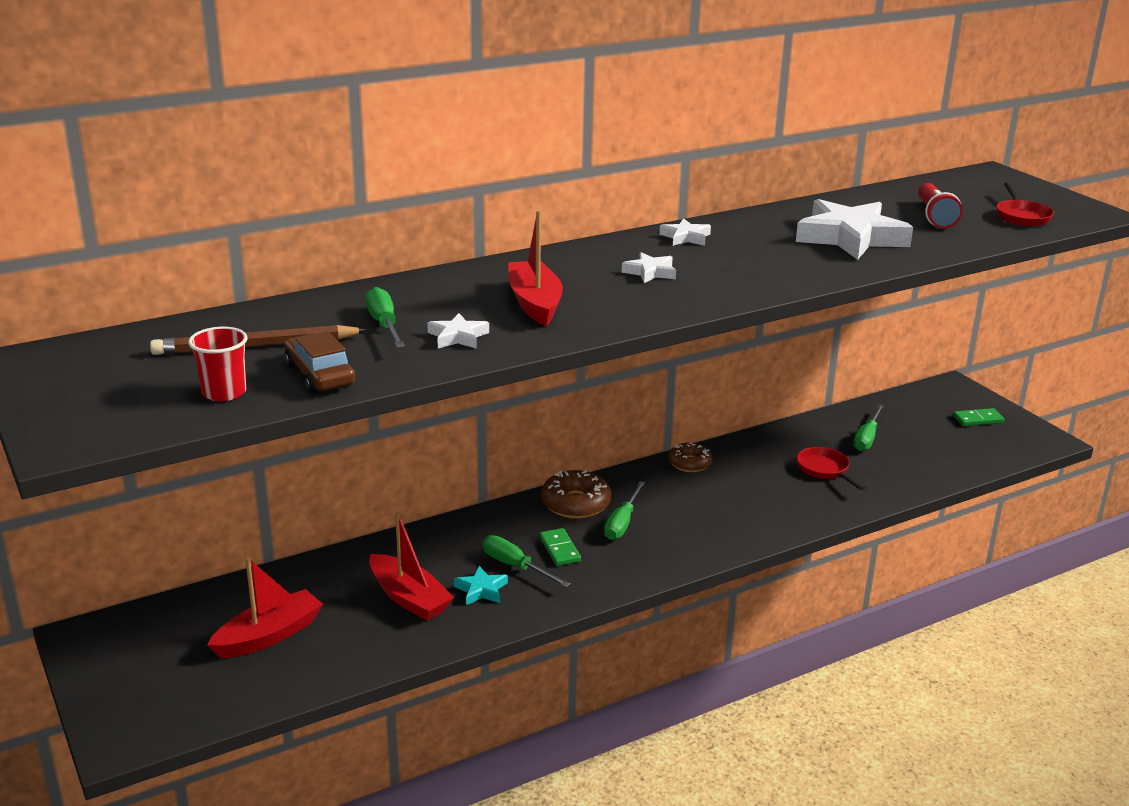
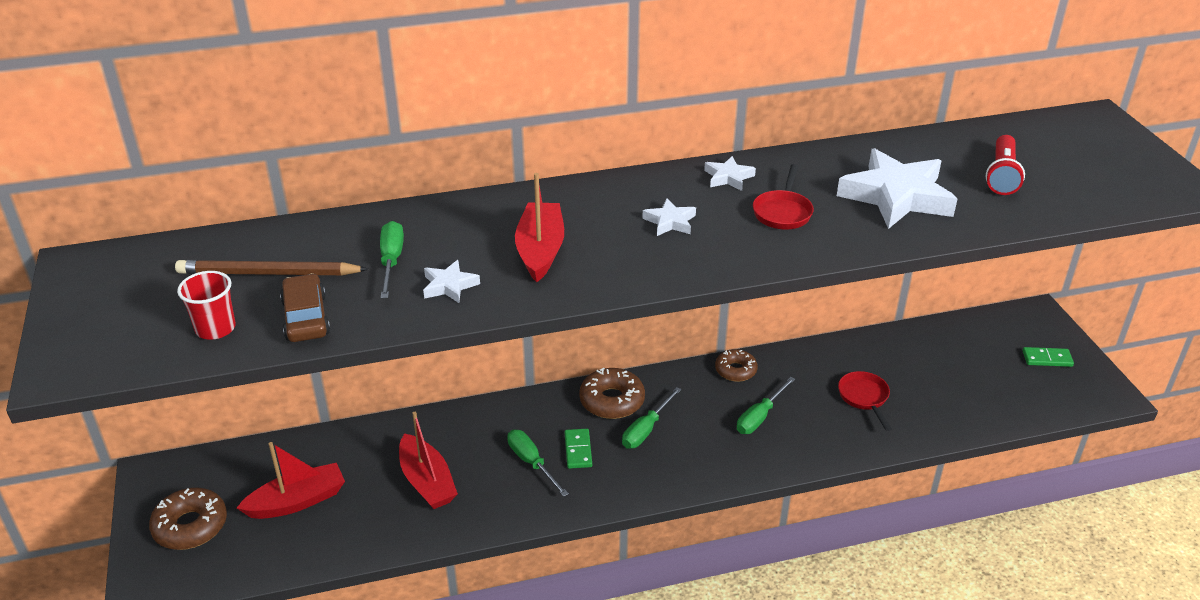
camera: 15 degrees right, 10 degrees up
turquoise star [454,566,508,605] -> none
green screwdriver [853,405,884,451] -> green screwdriver moved to [737,377,795,434]
red pan [996,182,1054,226] -> red pan moved to [753,164,814,230]
none -> brown donut [149,488,227,550]

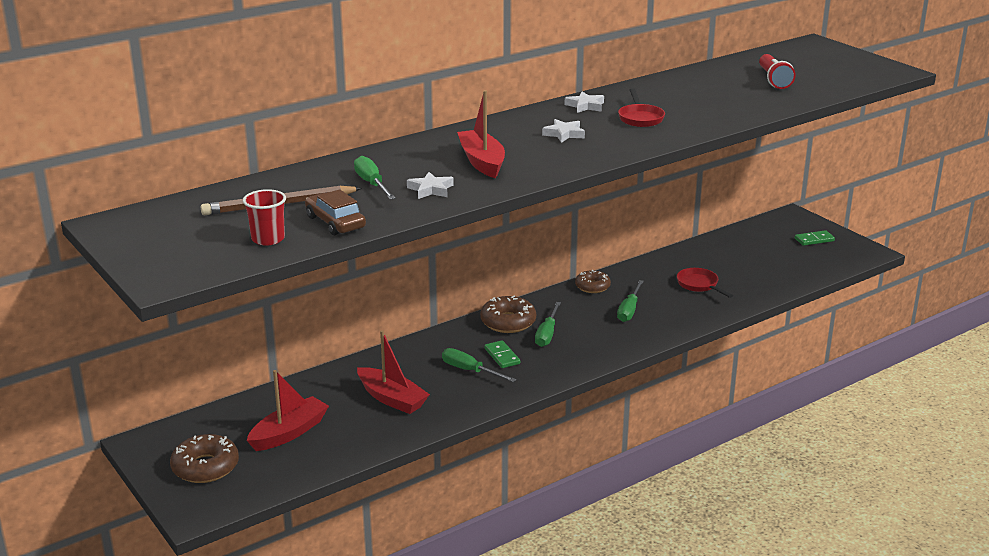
camera: 20 degrees left, 10 degrees down
white star [837,148,957,229] -> none

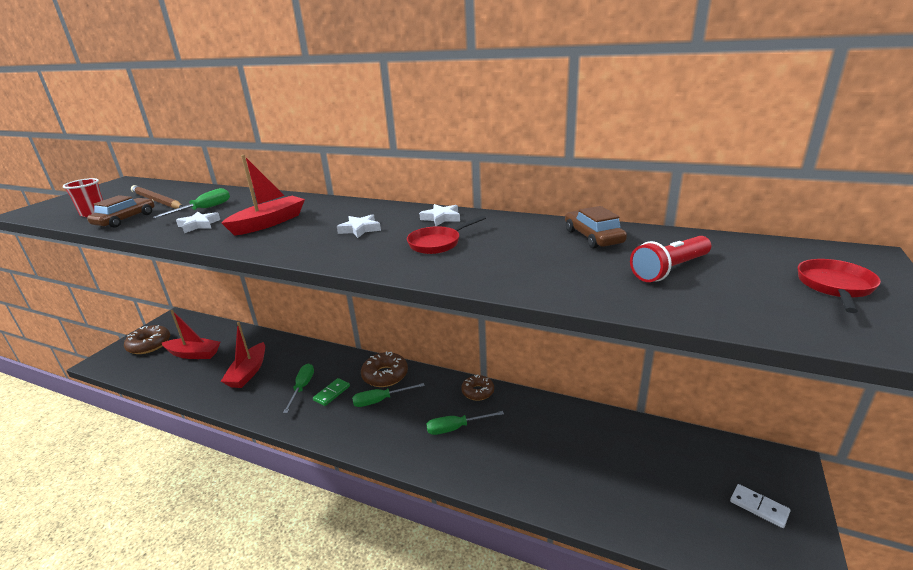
camera: 60 degrees right, 0 degrees up
red pan [677,268,733,298] -> red pan moved to [798,259,881,313]
green domino [795,230,835,246] -> white domino [730,484,791,528]
none -> brown car [565,206,627,248]

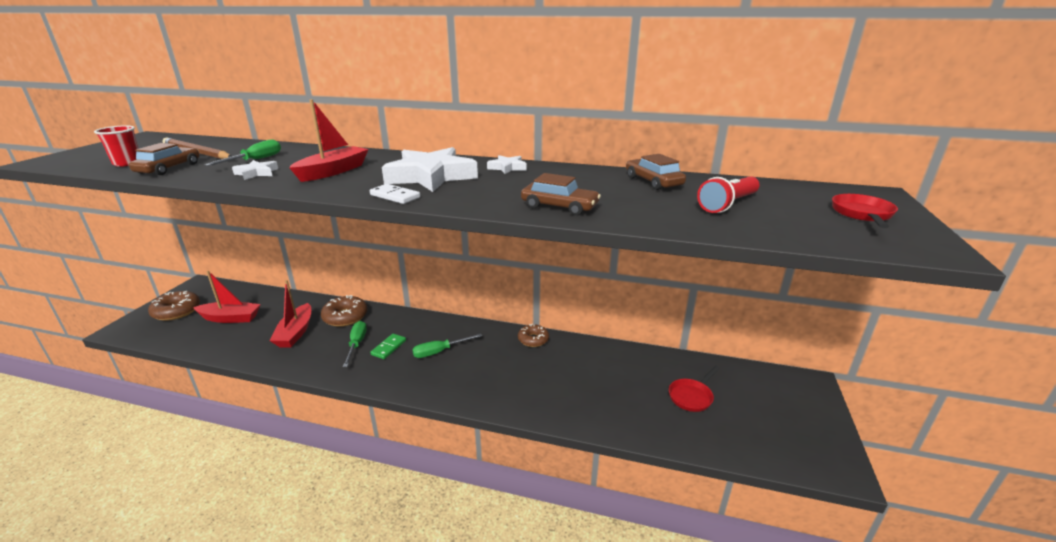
camera: 10 degrees left, 0 degrees up
white star [337,214,381,238] -> white star [382,147,478,192], size x2.18
brown donut [361,352,408,387] -> brown donut moved to [321,295,367,327]
red pan [407,215,486,254] -> red pan moved to [669,366,720,412]
green screwdriver [426,411,504,435] -> none
white domino [730,484,791,528] -> white domino moved to [370,184,420,204]
none -> brown car [521,173,601,216]

